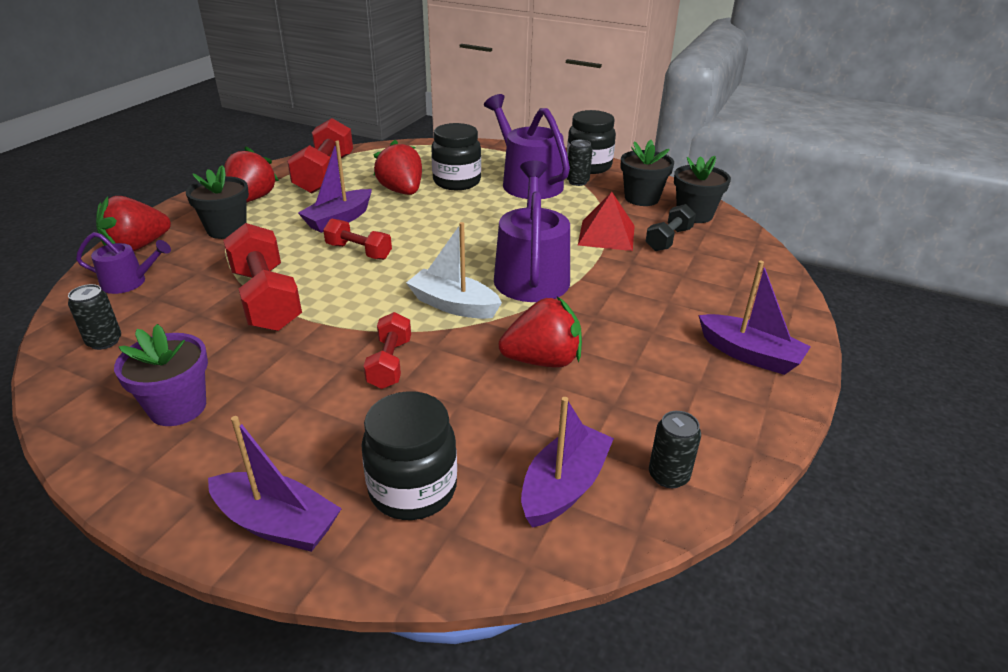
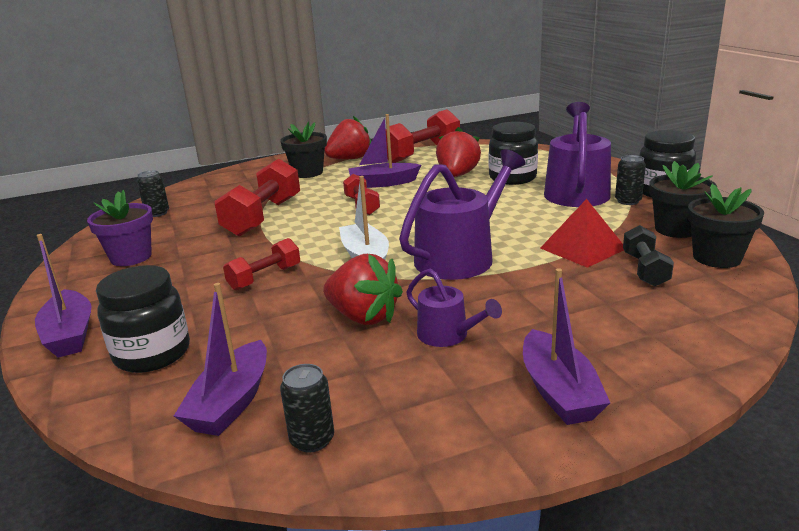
camera: 45 degrees right, 10 degrees down
purple watering can [76,232,171,294] -> purple watering can moved to [406,269,502,347]
red strawberry [96,196,171,251] -> none
purple boat [521,397,614,528] -> purple boat turned 120 degrees clockwise [174,283,267,436]
black dumbbell [646,204,696,251] -> black dumbbell turned 75 degrees counterclockwise [623,225,674,287]

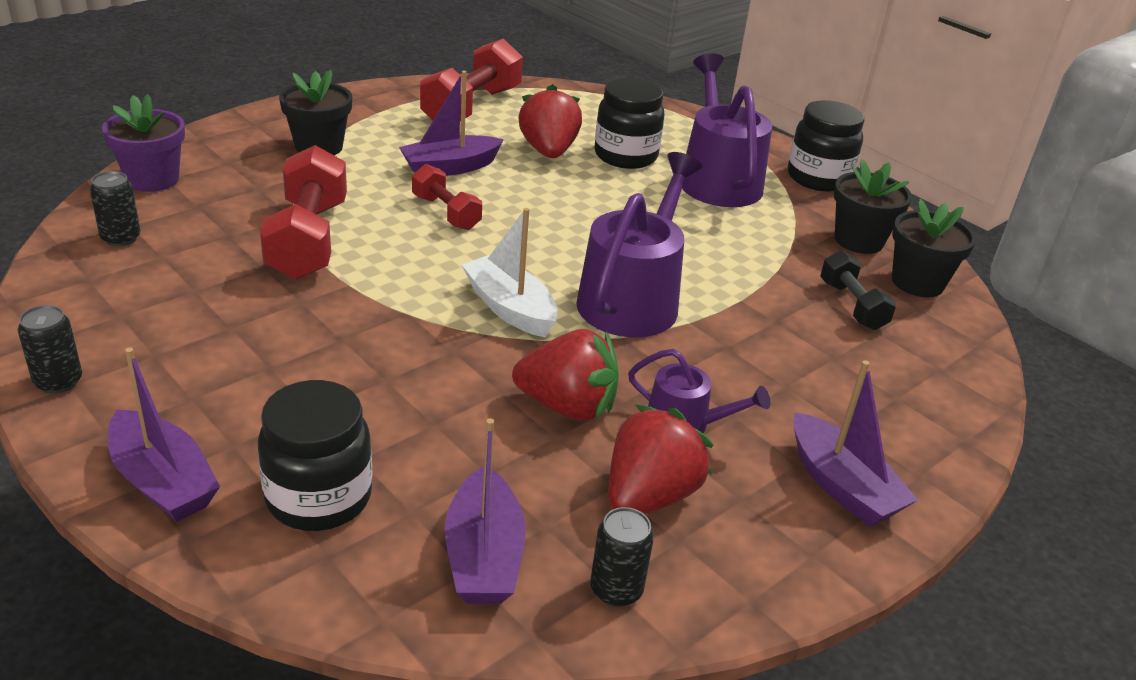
camera: 25 degrees left, 10 degrees up
purple flower pot [87,190,153,266] -> purple flower pot moved to [102,94,185,192]
red dumbbell [223,238,300,290] -> none
red strawberry [325,116,371,159] -> red strawberry moved to [609,405,713,514]
red pyramid [540,199,624,268] -> none
black can [615,155,646,205] -> black can moved to [18,305,82,394]

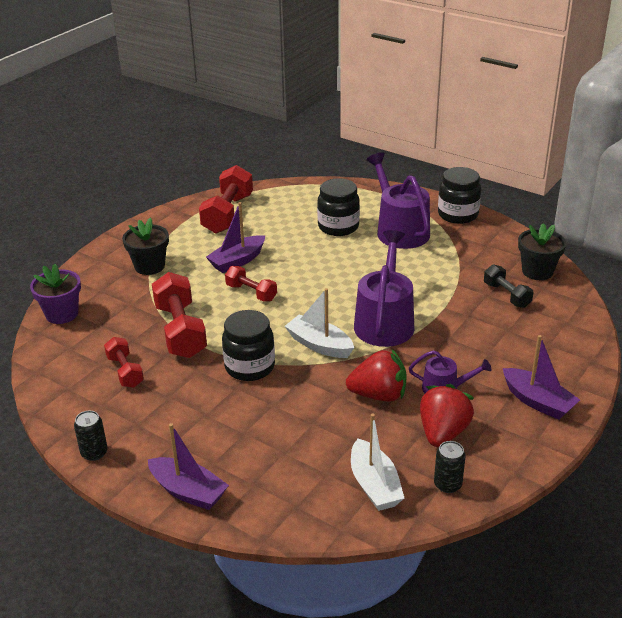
camera: 10 degrees left, 0 degrees up
black can [90,171,140,246] -> none
black jar [258,380,373,531] -> black jar moved to [222,310,275,381]
purple boat [445,418,526,604] -> white boat [351,414,404,511]
red strawberry [518,84,582,158] -> none
black flower pot [834,159,912,254] -> none
none -> red dumbbell [104,337,144,388]

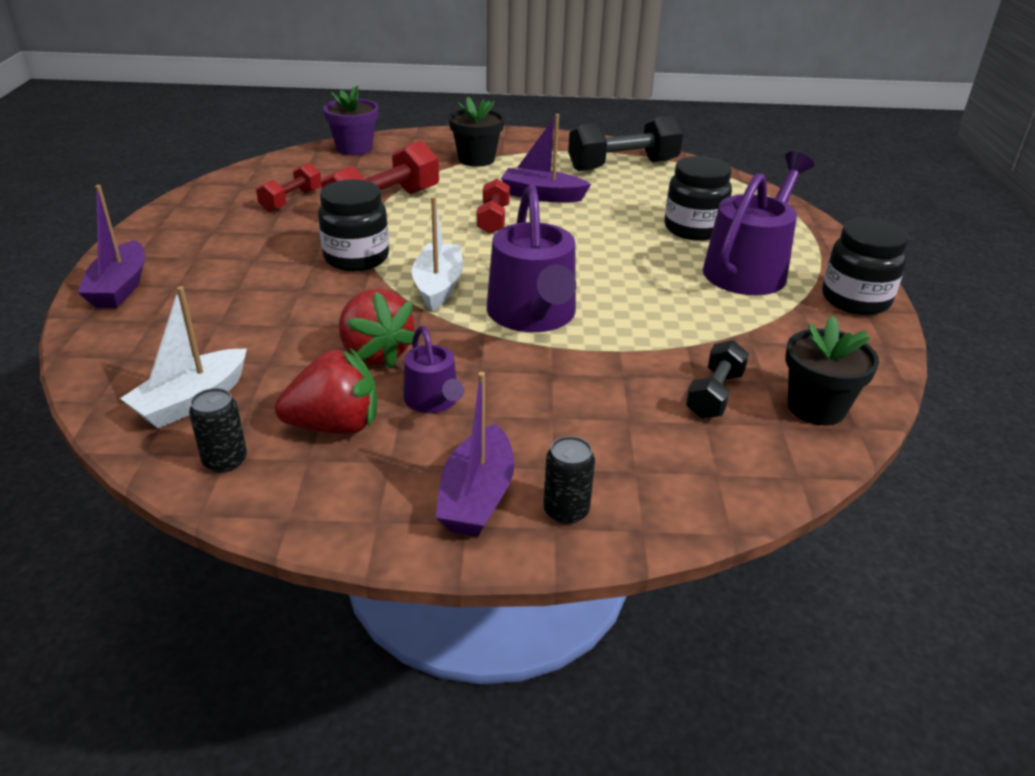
camera: 55 degrees right, 0 degrees up
black can [74,411,108,461] -> black can moved to [543,436,595,524]
red dumbbell [199,165,253,234] -> black dumbbell [568,115,683,171]
purple watering can [354,230,414,347] -> purple watering can turned 105 degrees clockwise [487,184,576,332]

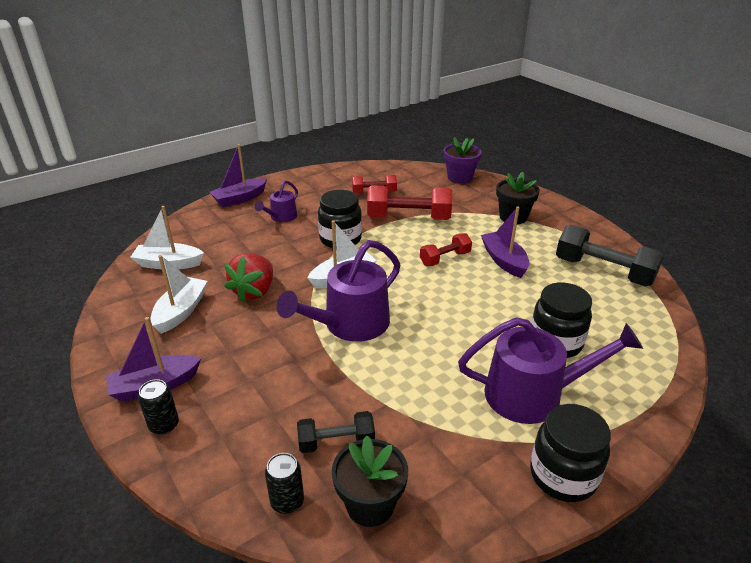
camera: 55 degrees right, 0 degrees up
black can [189,388,247,473] -> black can moved to [265,453,304,514]
red strawberry [275,347,377,434] -> white boat [150,255,207,334]
purple watering can [403,326,464,413] -> purple watering can moved to [255,180,298,222]

